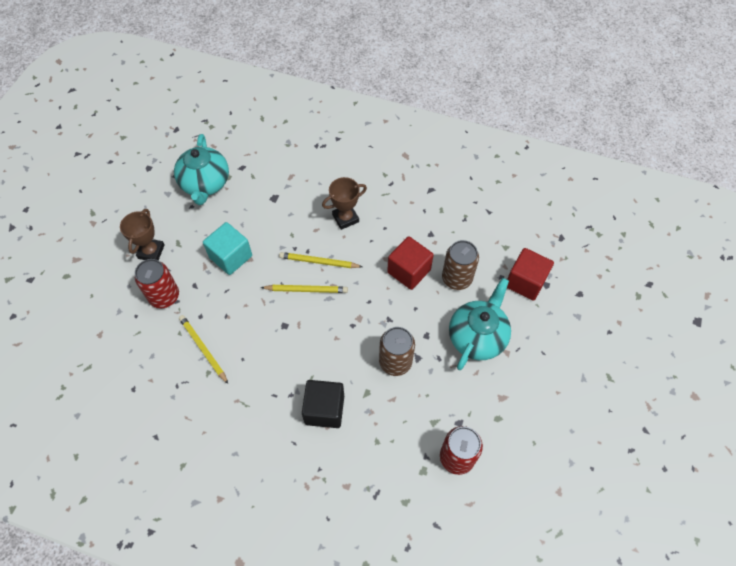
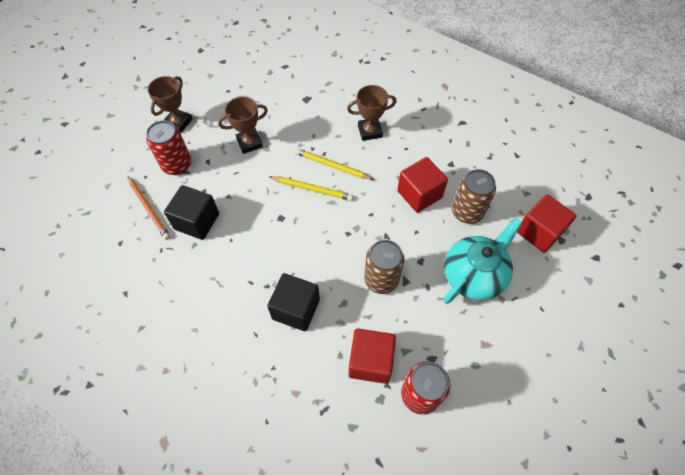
camera: 15 degrees right, 0 degrees up
turquoise teapot [174,134,229,205] -> none
yellow pencil [179,315,228,384] -> black cube [164,185,219,240]
turquoise cube [203,222,252,275] -> brown trophy [218,97,268,154]
none -> orange pencil [128,177,170,240]
none -> red cube [349,329,396,384]

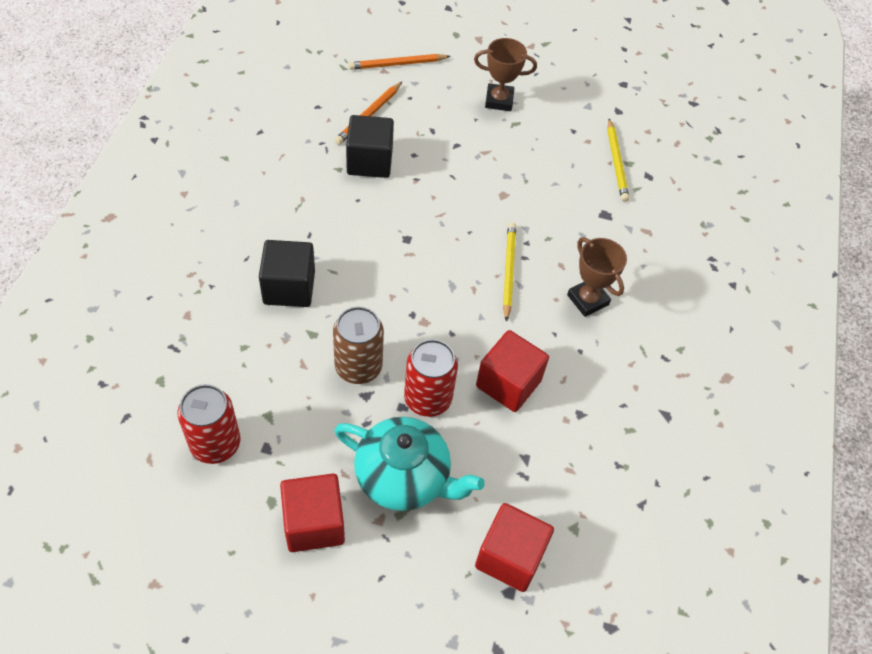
camera: 65 degrees right, 5 degrees down
red can [146,120,191,175] -> red can moved to [404,339,458,417]
brown trophy [218,97,268,154] -> none
yellow pencil [270,176,353,201] -> yellow pencil moved to [607,119,629,202]
red cube [349,329,396,384] -> red cube moved to [280,474,345,552]
brown can [452,169,496,224] -> none
none -> orange pencil [348,54,451,70]

